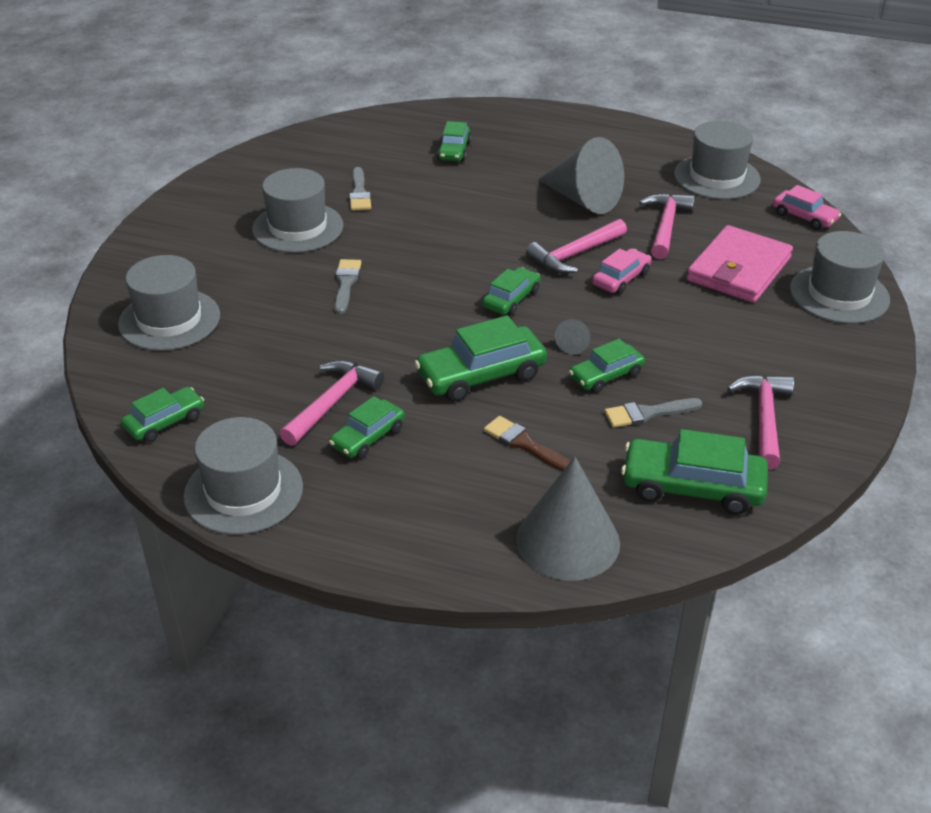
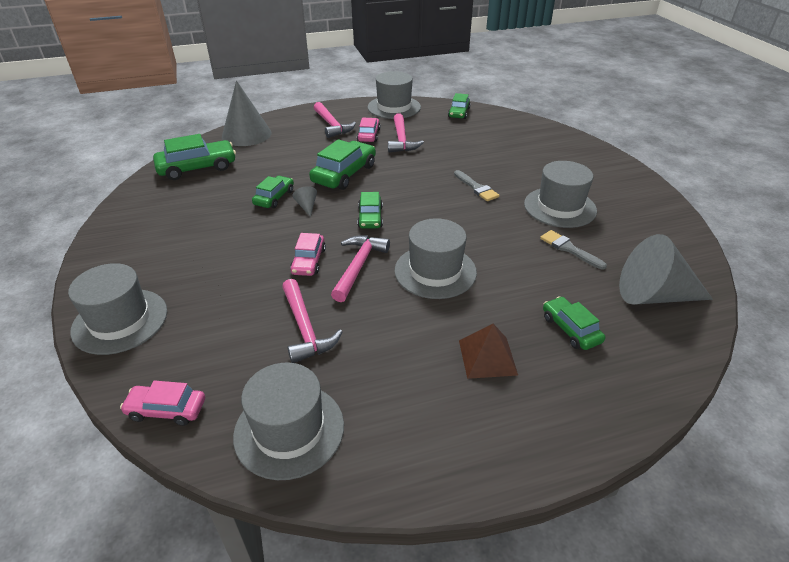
camera: 145 degrees right, 0 degrees up
grey hat [118,255,220,351] -> grey hat moved to [394,218,477,299]
green car [329,396,405,458] -> pink car [357,118,380,142]
brown brush [484,416,571,471] -> none
grey cone [538,137,624,214] -> grey cone moved to [619,234,713,305]
grey brush [604,398,702,428] -> none
pink wallet [687,225,793,303] -> none
pink hammer [727,375,794,470] -> pink hammer moved to [314,102,356,138]
none -> brown pyramid [459,324,518,379]

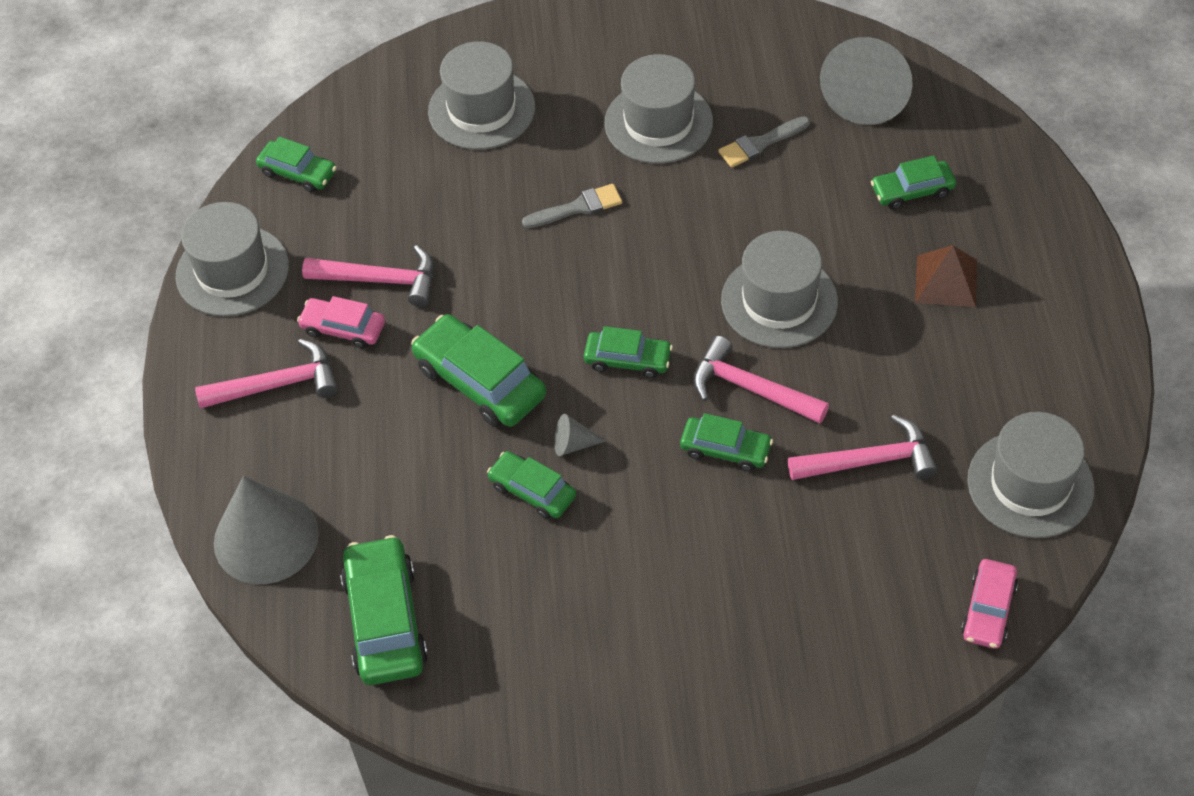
camera: 75 degrees left, 15 degrees up
grey hat [68,263,167,355] -> grey hat moved to [428,41,535,150]
pink car [290,233,326,276] -> green car [680,413,773,472]

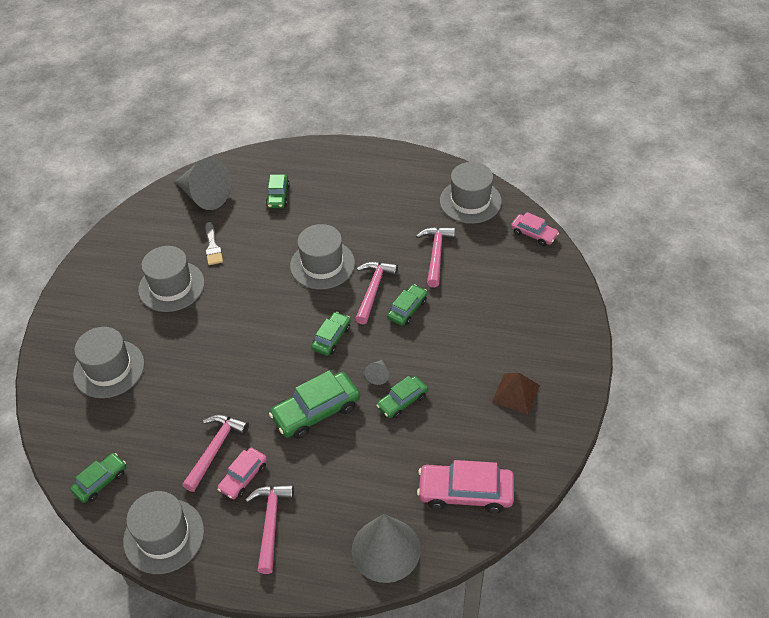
camera: 75 degrees left, 5 degrees down
green car [340,535,428,685] -> pink car [417,460,514,513]
grey brush [522,184,622,228] -> none
pink hammer [693,336,829,424] -> pink hammer turned 150 degrees clockwise [355,261,398,324]
brown pyramid [915,245,977,307] -> brown pyramid moved to [492,373,540,414]

